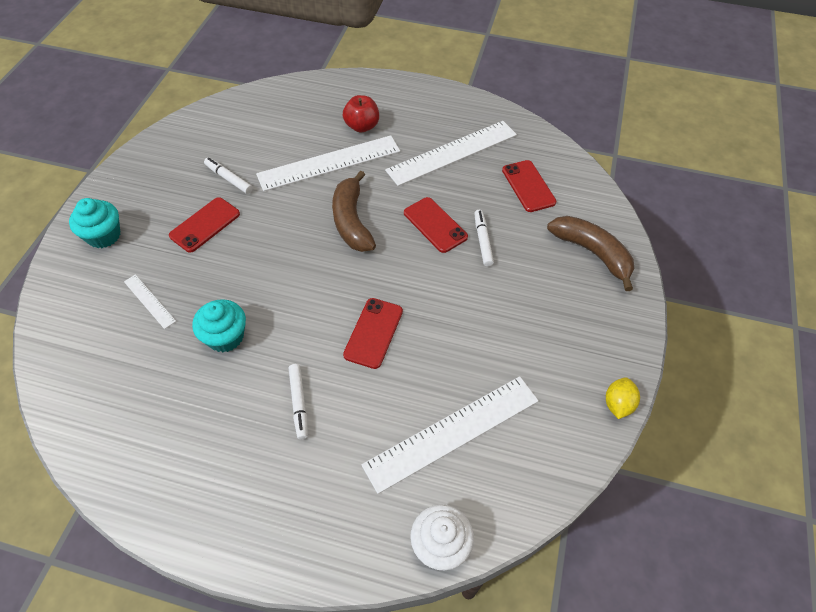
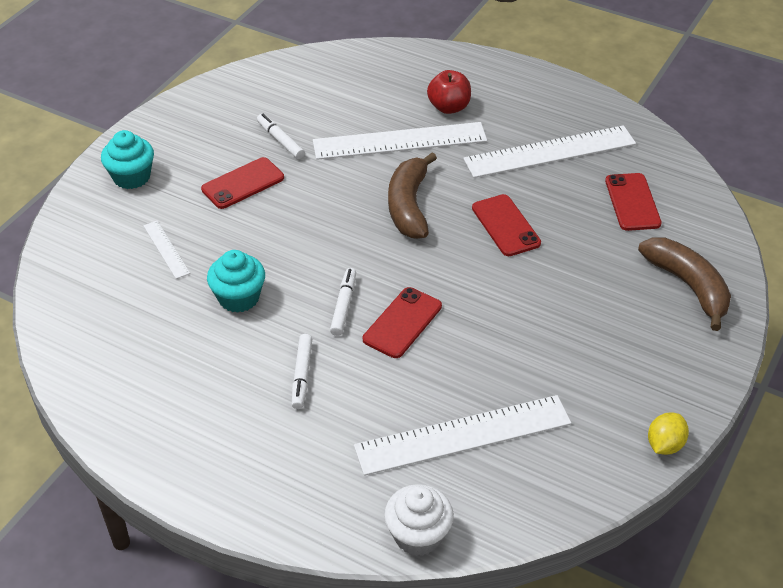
camera: 15 degrees right, 10 degrees down
white marker [474,210,494,267] -> white marker moved to [330,268,356,336]

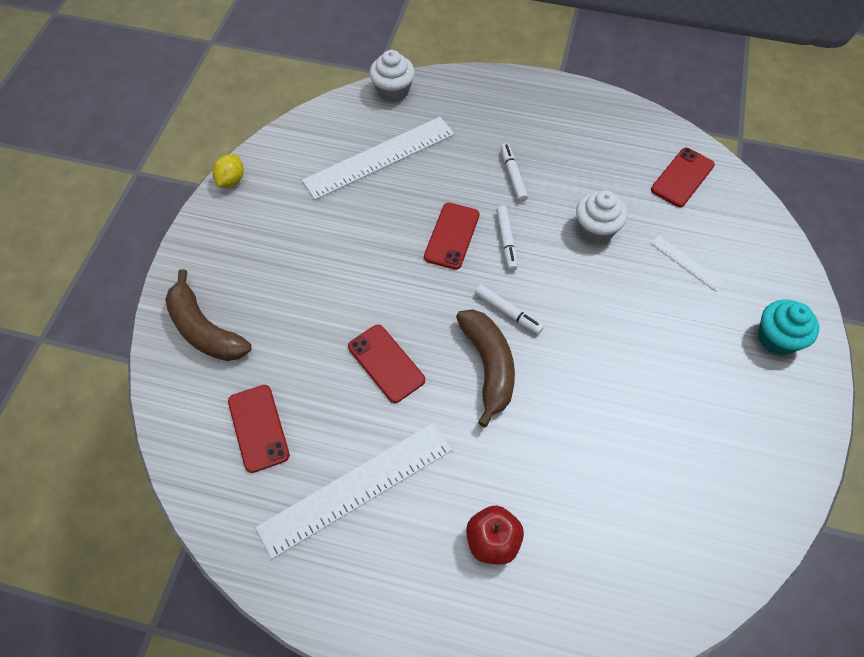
camera: 165 degrees right, 15 degrees up
red phone [201,157,284,209] -> red phone moved to [651,148,715,207]
turquoise cupcake [207,250,265,313] -> white cupcake [576,190,627,244]
white marker [257,114,305,159] -> white marker moved to [475,285,544,334]
white ruler [313,122,487,160] -> none

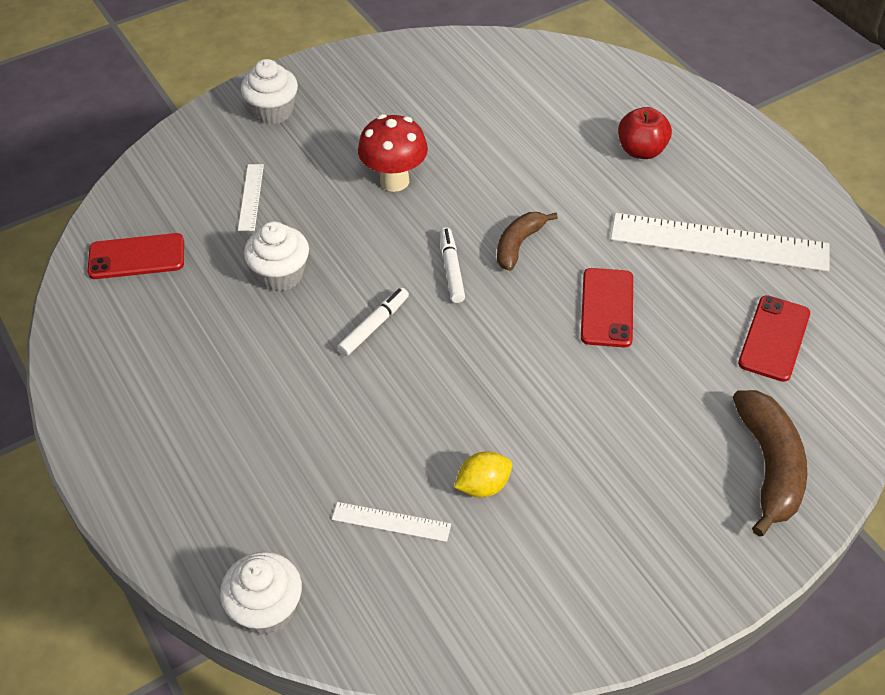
camera: 135 degrees left, 10 degrees down
yellow lemon [213,155,243,187] -> yellow lemon moved to [454,451,512,497]
white ruler [302,117,455,200] -> white ruler [332,502,451,542], size x0.46
red phone [424,203,480,270] -> none
brown banana [456,309,515,427] -> brown banana [497,212,558,271], size x0.64
white marker [501,143,528,202] -> none
turquoise cupcake [758,300,819,355] -> white cupcake [241,59,298,124]
none -> red mushroom [358,114,428,192]

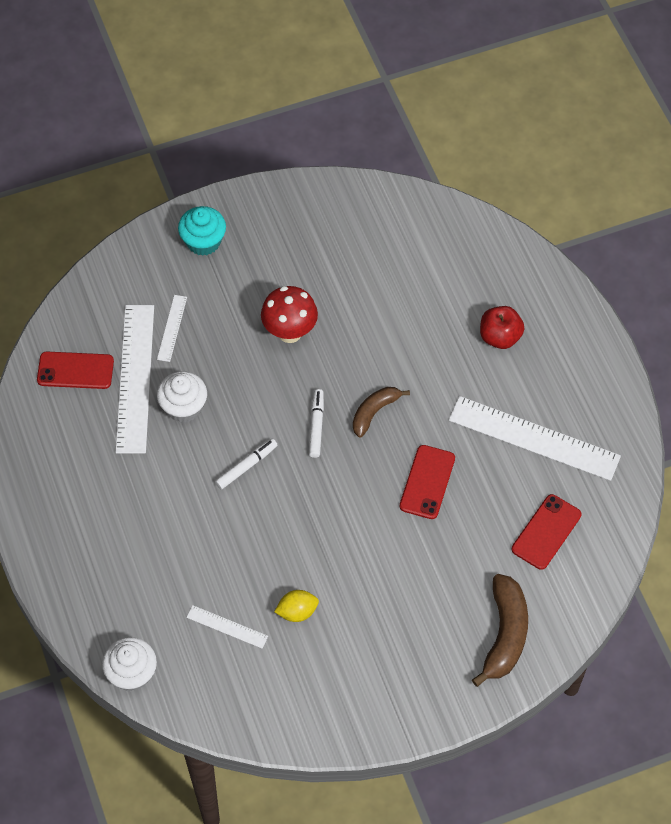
camera: 10 degrees right, 10 degrees up
white cupcake [241,59,298,124] -> turquoise cupcake [178,206,226,256]
none -> white ruler [116,305,154,454]

